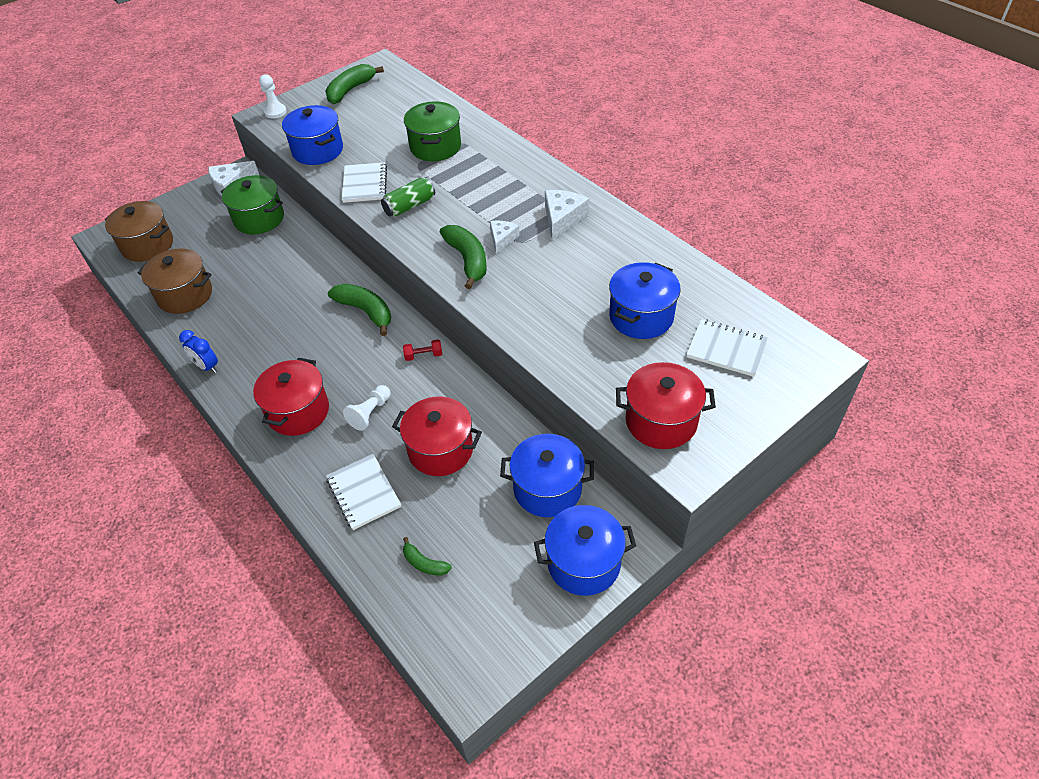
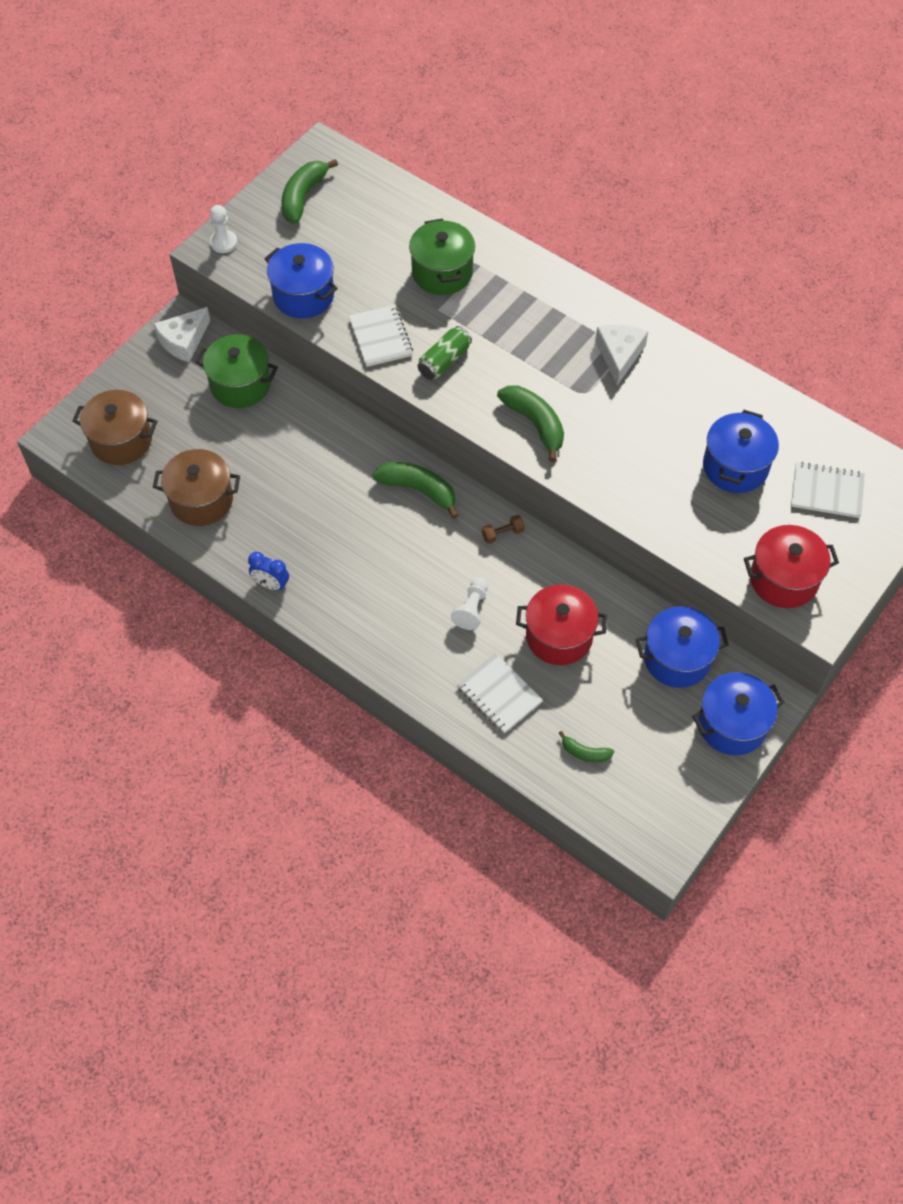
camera: 15 degrees left, 10 degrees up
red pot [253,358,329,436] -> none
red dumbbell [403,339,442,361] -> brown dumbbell [482,515,525,544]
white cheese [490,221,520,254] -> none

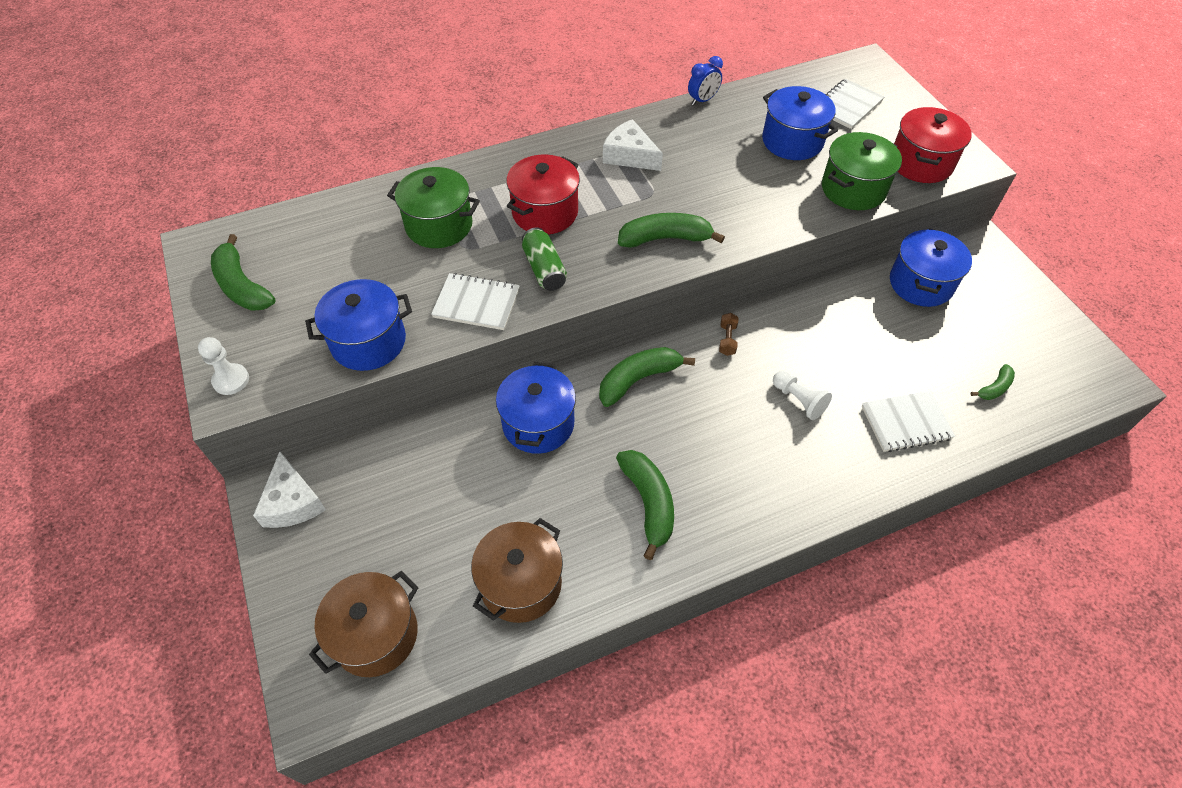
camera: 60 degrees left, 5 degrees down
green pot [195,334,278,408] -> green pot moved to [822,132,902,210]
blue clock [248,552,289,591] -> blue clock moved to [688,56,723,105]
red pot [516,585,607,665] -> red pot moved to [506,154,580,235]
blue pot [692,672,785,755] -> blue pot moved to [496,362,576,454]
none -> green banana [616,450,674,560]

